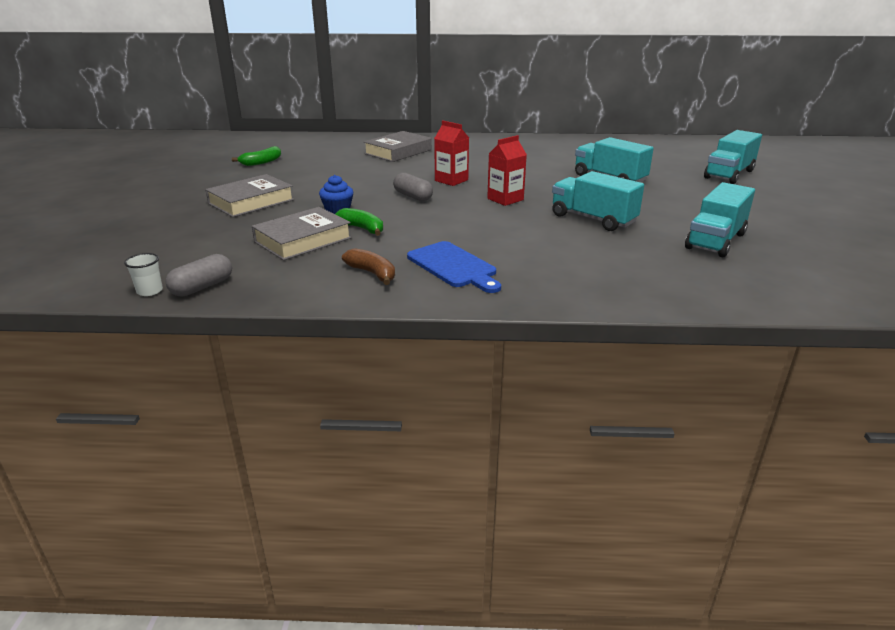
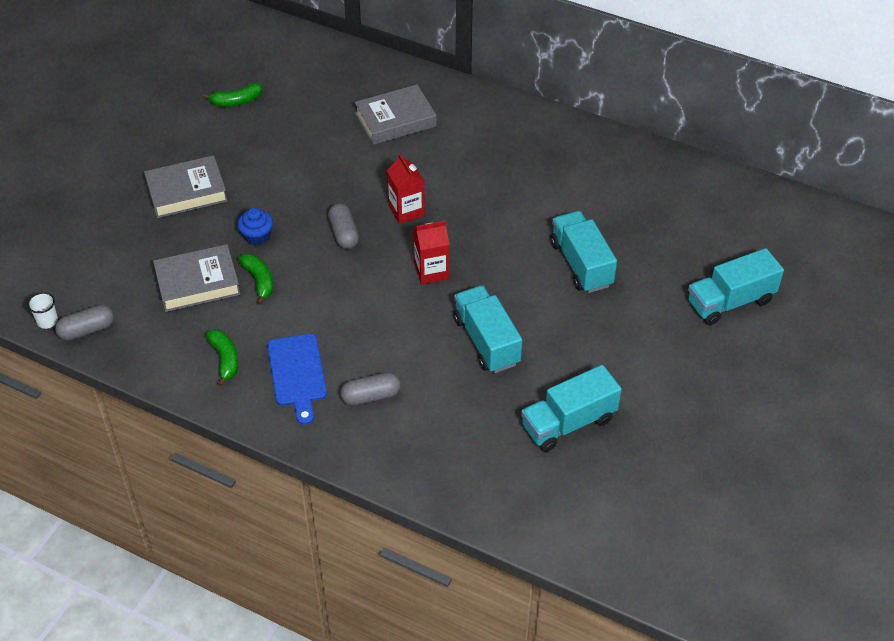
camera: 25 degrees right, 20 degrees up
brown banana [342,248,395,285] -> green banana [206,329,238,387]
none -> grey capsule [340,372,401,406]

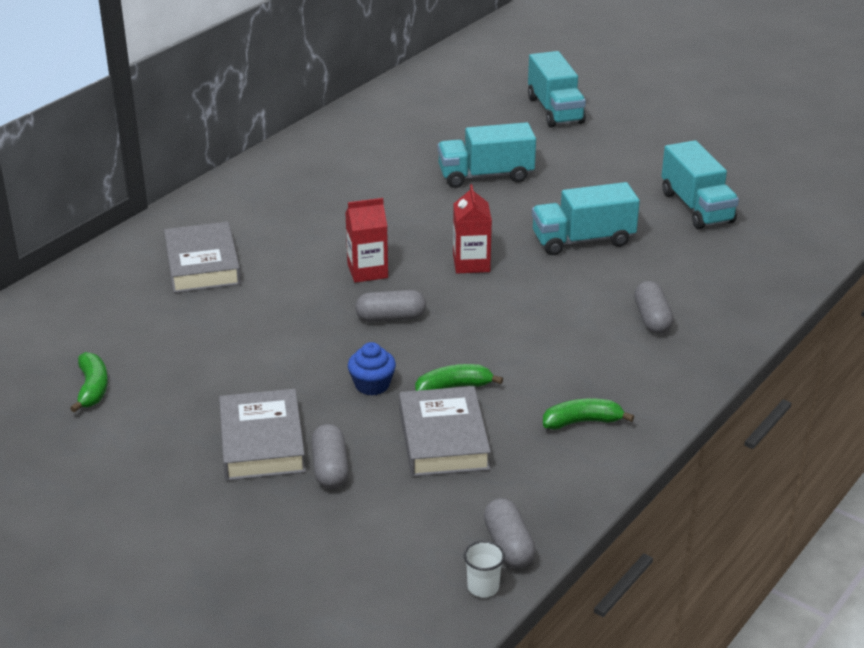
camera: 80 degrees left, 15 degrees down
blue cutting board [267,334,327,425] -> none
none -> grey capsule [311,424,349,489]

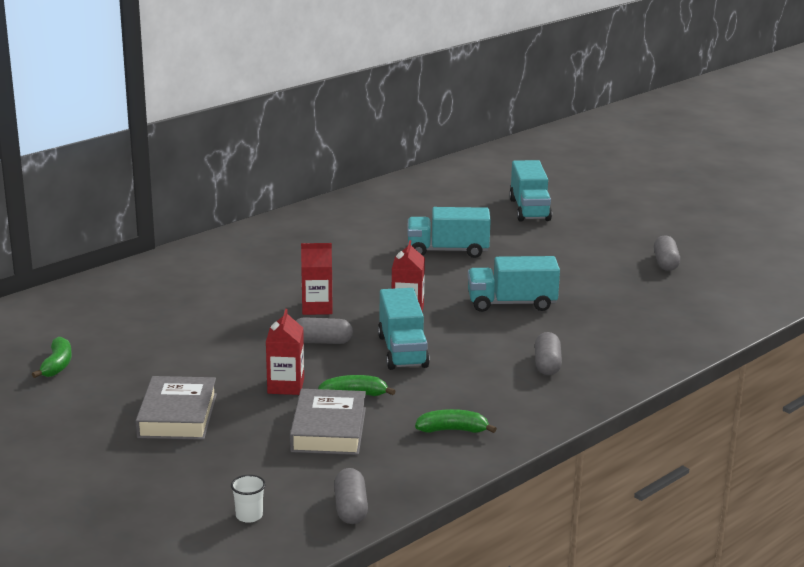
camera: 10 degrees right, 10 degrees down
grey book [164,222,241,293] -> none
grey capsule [311,424,349,489] -> grey capsule moved to [654,235,680,271]
blue cupcake [348,342,396,395] -> red carton [266,309,304,395]
white cup [464,541,505,598] -> white cup moved to [231,475,266,523]
turquoise truck [662,140,739,229] -> turquoise truck moved to [378,288,430,370]

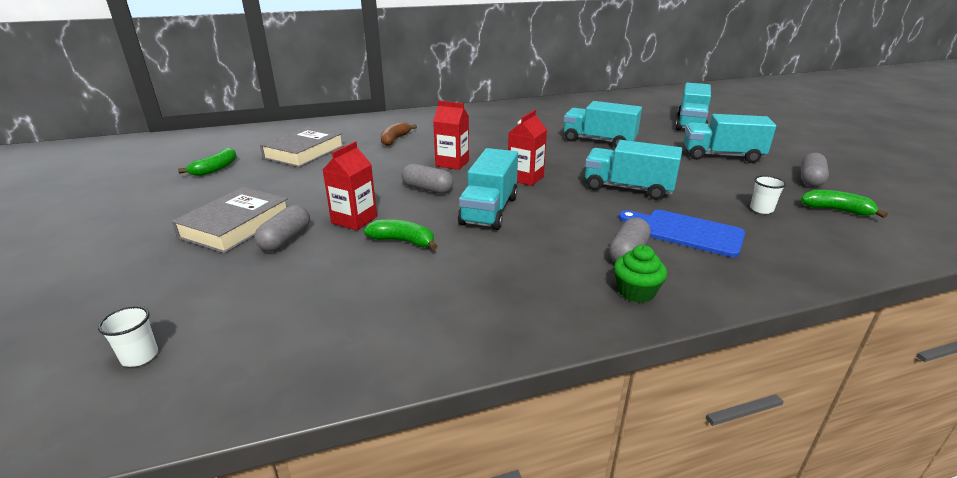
camera: 25 degrees right, 5 degrees up
grey book [290,389,366,455] -> grey book moved to [260,126,344,167]
grey capsule [334,468,368,524] -> grey capsule moved to [254,205,310,252]
green banana [415,409,497,433] -> green banana moved to [801,190,888,218]
none -> brown banana [381,122,417,146]
none -> green cupcake [614,245,667,303]
none -> blue cutting board [618,210,745,257]
none -> turquoise truck [684,114,776,163]
none -> white cup [750,176,786,214]

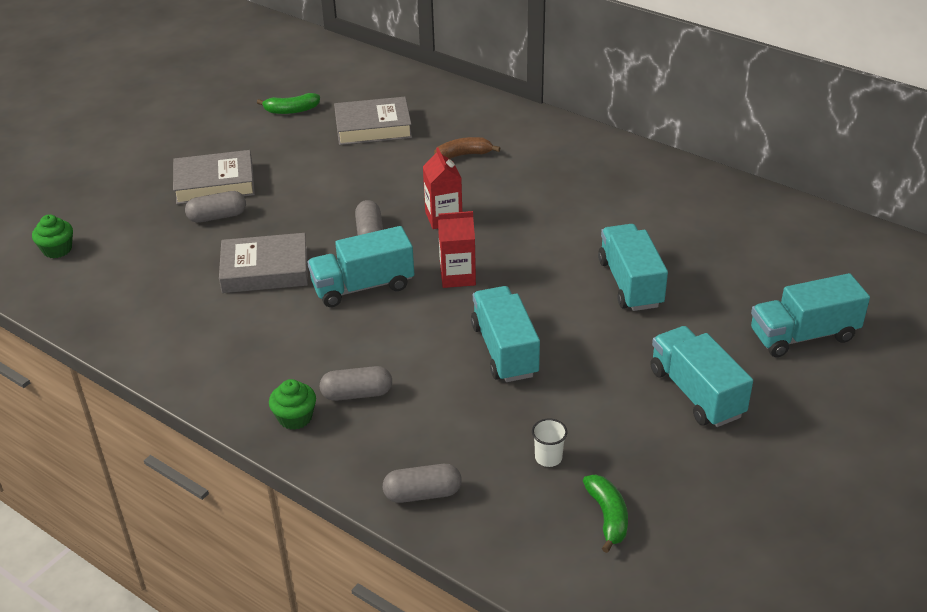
camera: 55 degrees right, 10 degrees up
white cup [98,306,158,367] -> green cupcake [32,214,73,259]
red carton [323,142,377,230] -> none
green banana [364,219,438,250] -> grey book [219,233,308,293]
blue cutting board [618,210,745,257] -> none
grey capsule [801,153,829,187] -> grey capsule moved to [383,464,462,503]

